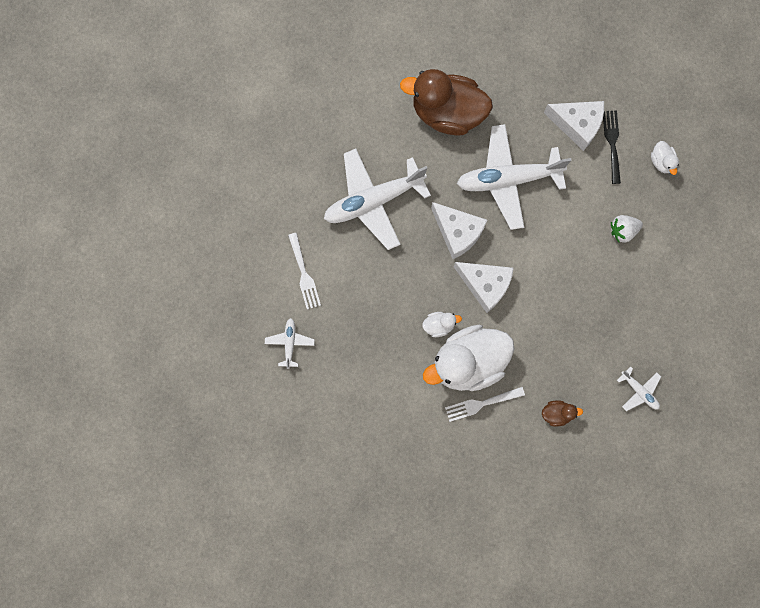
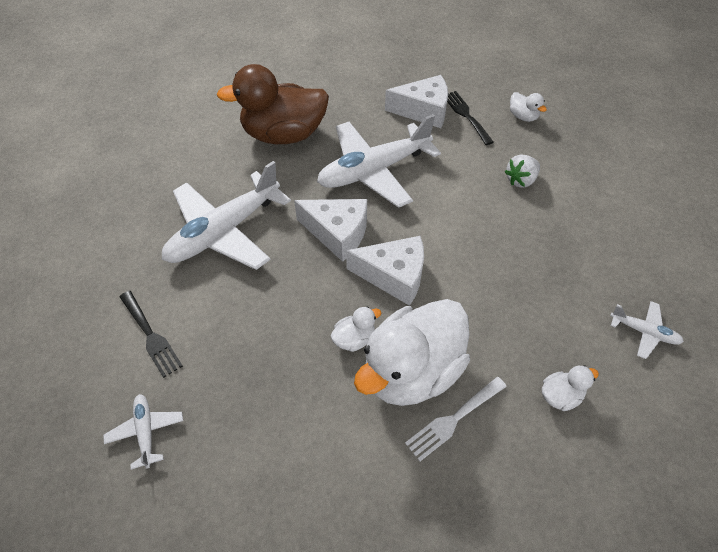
camera: 20 degrees left, 25 degrees down
white fork [288,233,321,309] -> black fork [120,291,183,378]
brown duck [542,401,583,426] -> white duck [542,365,599,411]

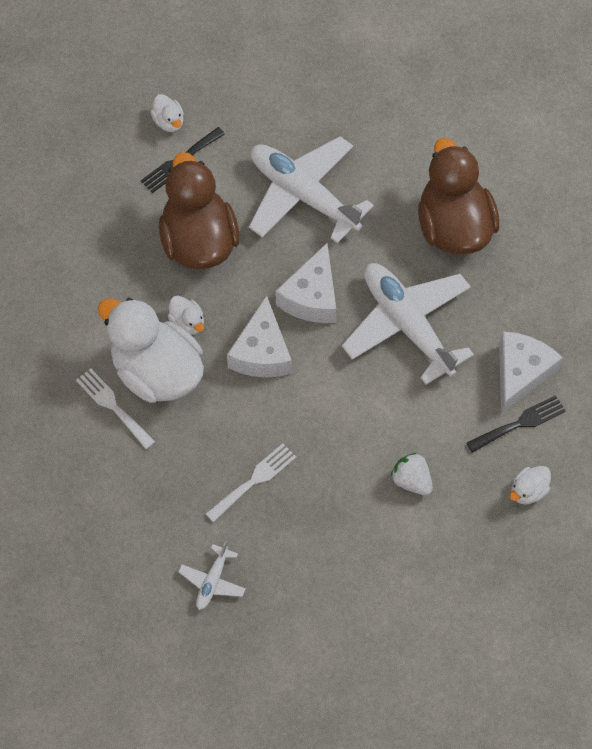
camera: 85 degrees right, 10 degrees up
white plane [103,394,183,470] -> none
white cheese [385,75,448,128] -> white cheese turned 150 degrees counterclockwise [499,331,563,414]
white duck [542,365,599,411] -> white duck moved to [150,94,184,132]
none -> brown duck [159,152,240,269]
none -> white fork [206,444,296,522]

